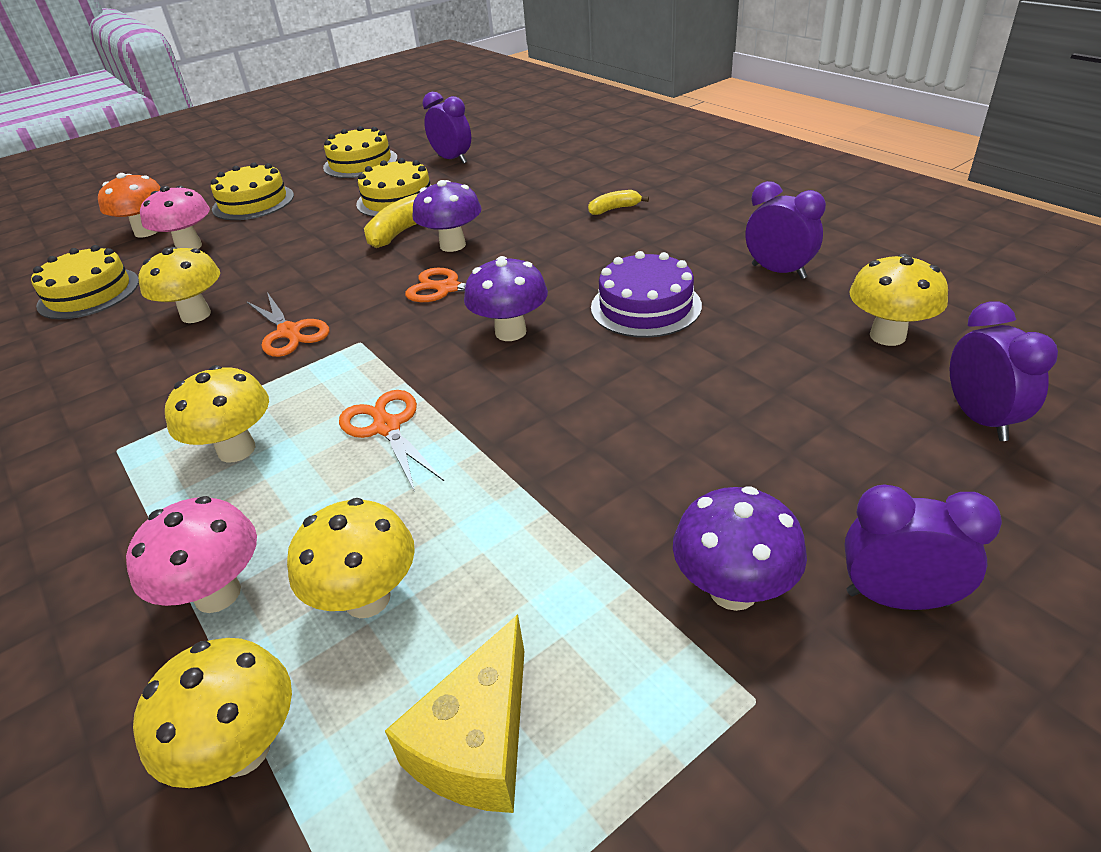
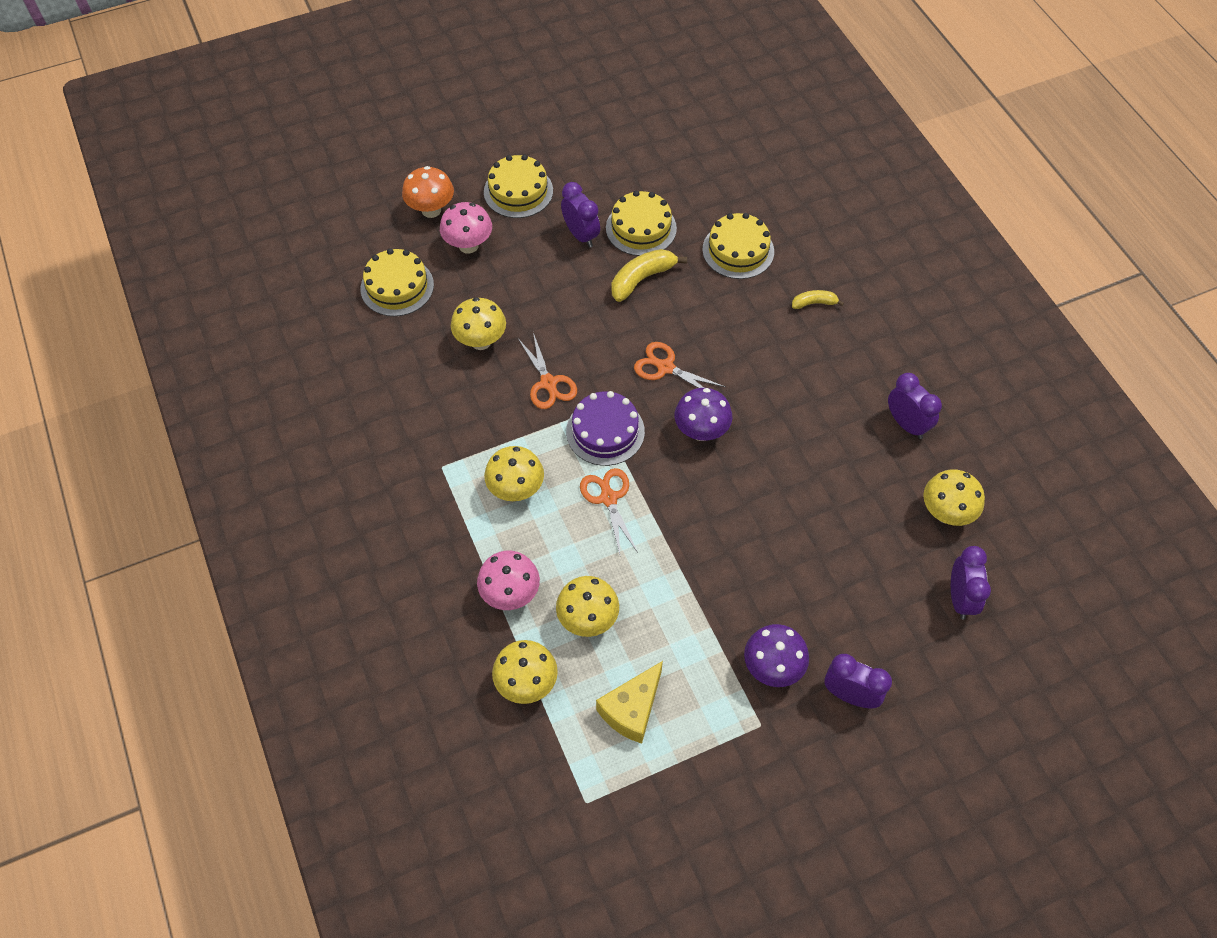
camera: 10 degrees right, 20 degrees up
yellow cake [323,126,398,178] -> yellow cake moved to [702,213,774,279]
purple mushroom [412,180,482,252] -> none
purple clock [423,92,471,164] -> purple clock moved to [561,182,600,248]
purple cake [591,251,702,338] -> purple cake moved to [566,391,645,466]

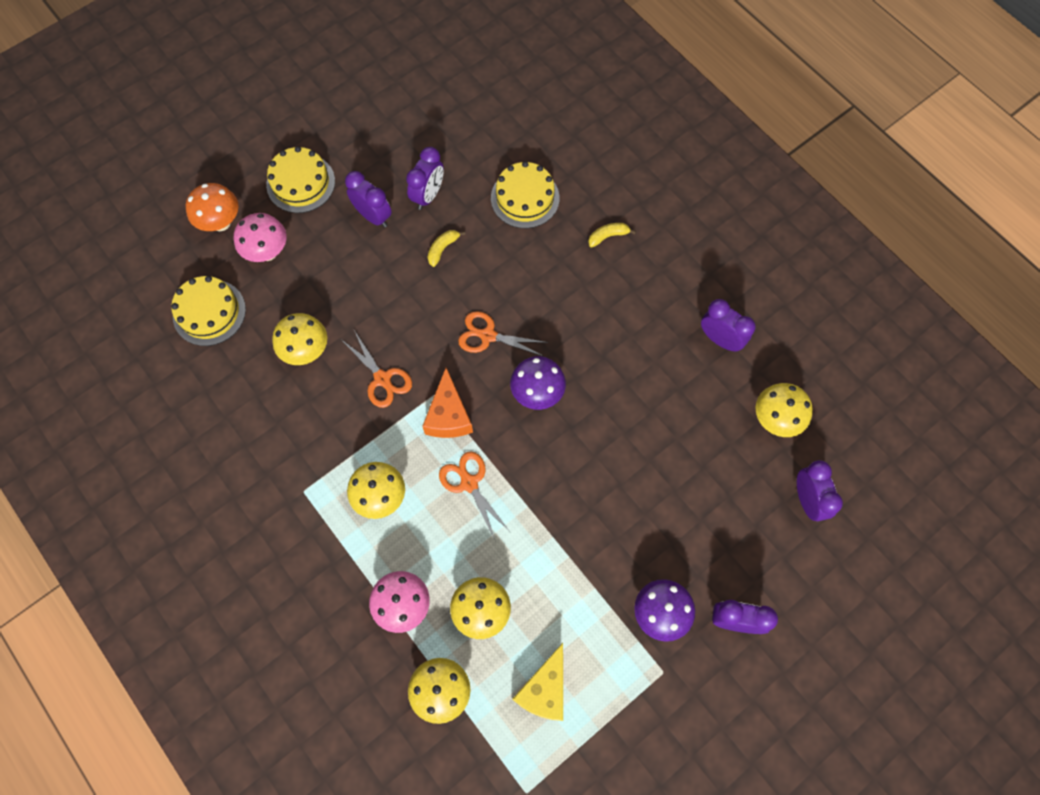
camera: 15 degrees left, 10 degrees up
purple cake [566,391,645,466] -> orange cheese [422,368,473,438]
yellow cake [606,191,677,256] -> purple clock [406,147,444,210]
yellow banana [612,249,687,302] -> yellow banana [428,230,465,267], size x0.58

